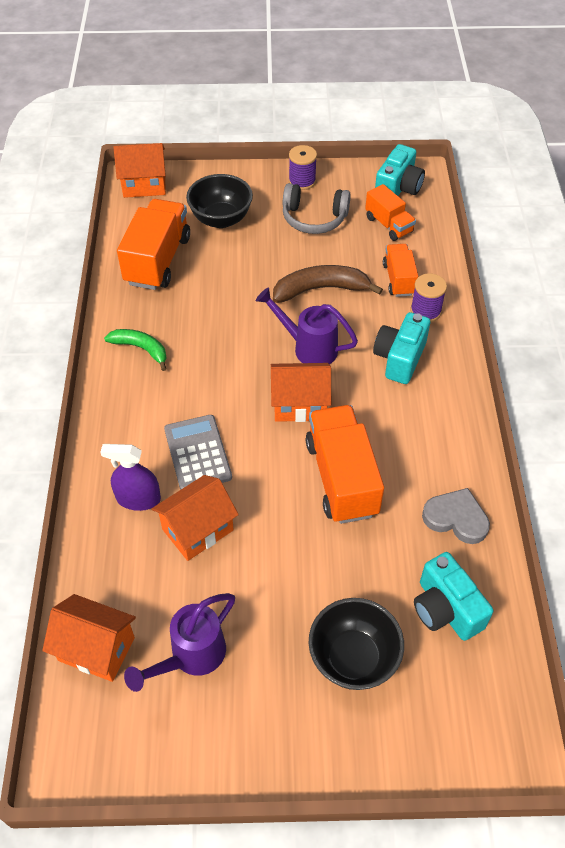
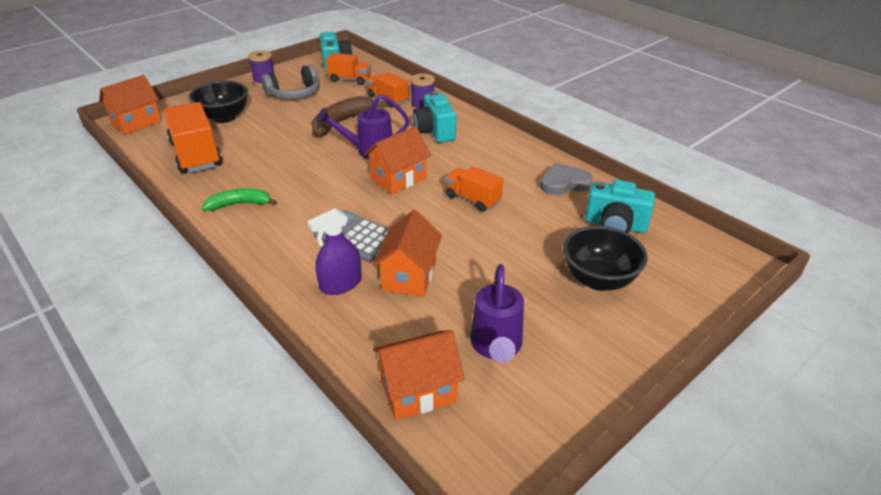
camera: 40 degrees left, 15 degrees down
orange truck [306,405,384,524] -> orange truck [445,166,504,212], size x0.58

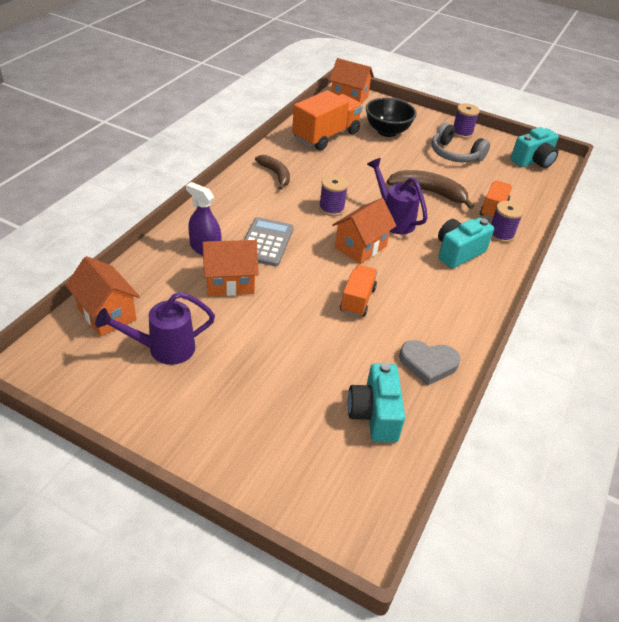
camera: 65 degrees right, 5 degrees up
green banana [202,188,277,211] -> brown banana [255,155,290,190]
orange truck [326,53,371,85] -> none
orange house [364,126,431,195] -> orange house turned 75 degrees counterclockwise [332,198,396,264]
grey heart [540,163,593,195] -> grey heart turned 135 degrees clockwise [399,340,460,386]
black bowl [563,226,648,291] -> none
none -> purple spool [319,175,348,216]

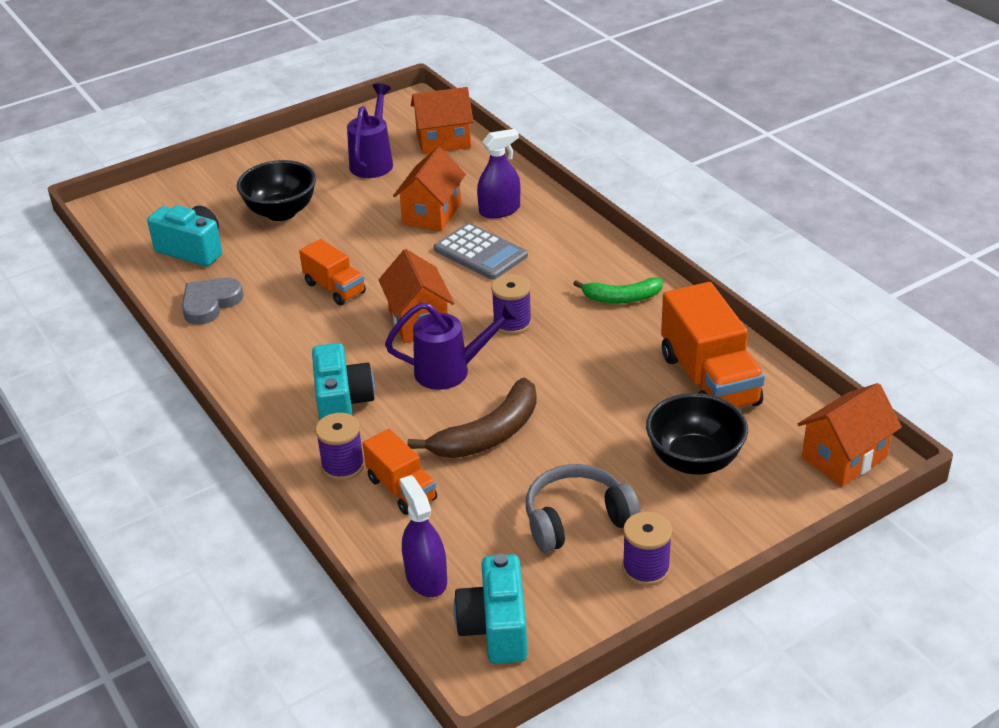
camera: 125 degrees right, 5 degrees down
brown banana [255,155,290,190] -> green banana [573,277,663,303]
none -> black bowl [237,160,316,221]
none -> purple spray bottle [400,475,447,597]

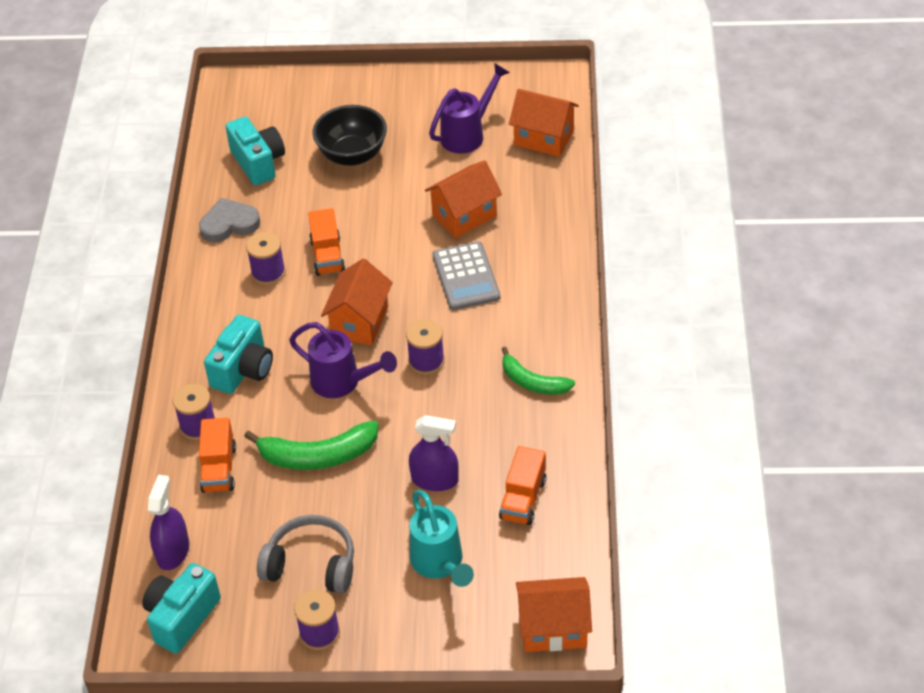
camera: 35 degrees right, 10 degrees up
brown banana [407,378,537,458] -> green banana [244,421,379,470]
purple spray bottle [477,129,520,218] -> purple spray bottle moved to [409,415,459,491]
black bowl [646,393,748,475] -> turquoise watering can [410,490,474,587]
orange truck [661,282,765,409] -> orange truck [499,446,546,525], size x0.58
none -> purple spool [246,232,285,285]

